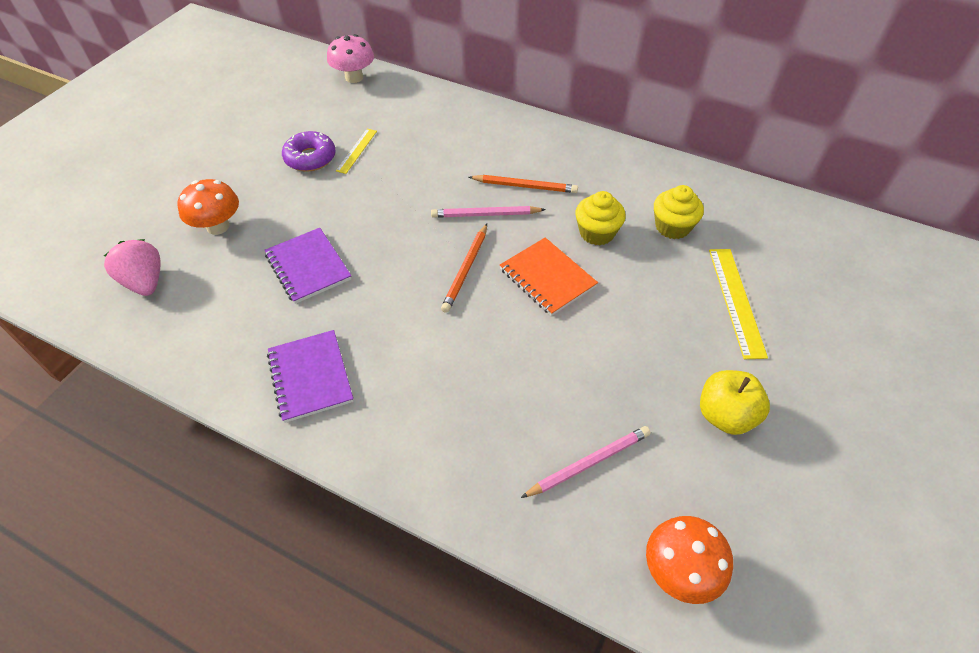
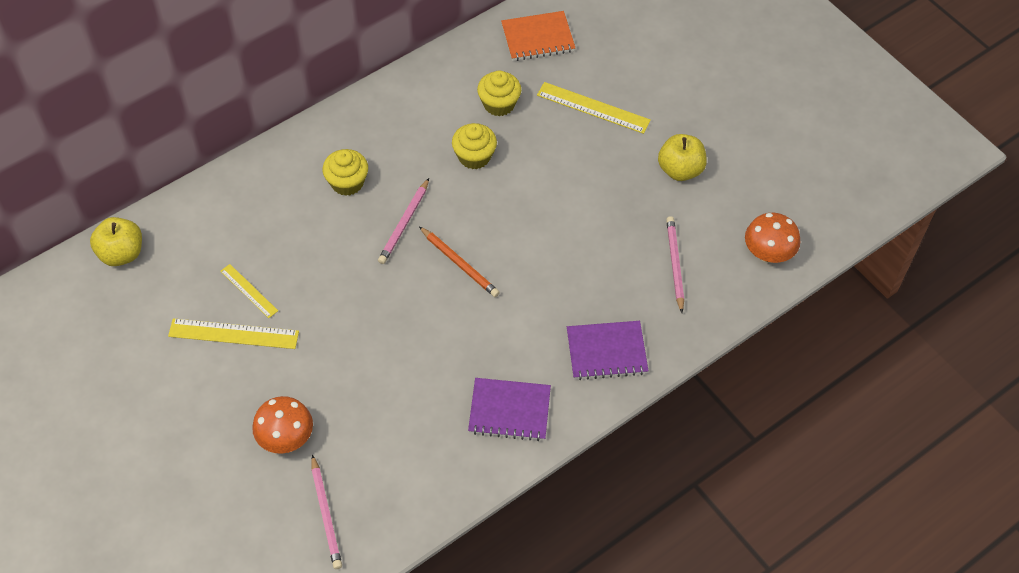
camera: 65 degrees left, 5 degrees up
pink strawberry [104,239,161,296] -> pink pencil [311,454,342,569]
purple notebook [264,228,352,304] -> purple notebook moved to [567,321,648,380]
purple donut [282,131,336,172] -> yellow ruler [168,318,299,349]
pink mushroom [327,34,374,83] -> yellow apple [90,217,142,266]
orange pencil [469,175,578,193] -> none
orange notebook [500,237,598,316] -> orange notebook moved to [501,11,575,61]
none -> yellow cupcake [322,149,368,196]

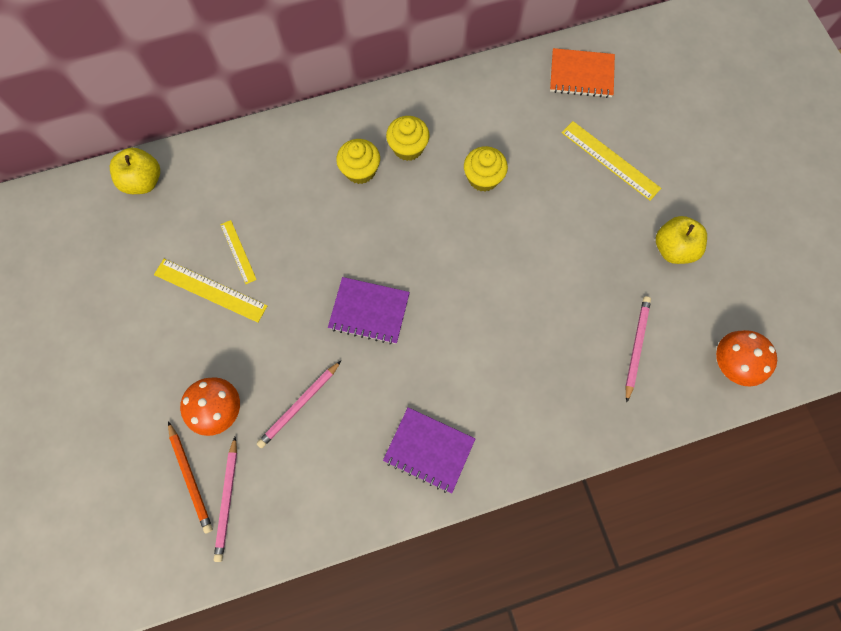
camera: 20 degrees right, 15 degrees up
pink pencil [378,178,429,264] -> pink pencil moved to [256,361,341,448]
orange pencil [419,226,500,297] -> orange pencil moved to [168,421,213,534]
yellow cupcake [477,70,521,116] -> yellow cupcake moved to [386,116,429,161]
purple notebook [567,321,648,380] -> purple notebook moved to [328,277,410,344]

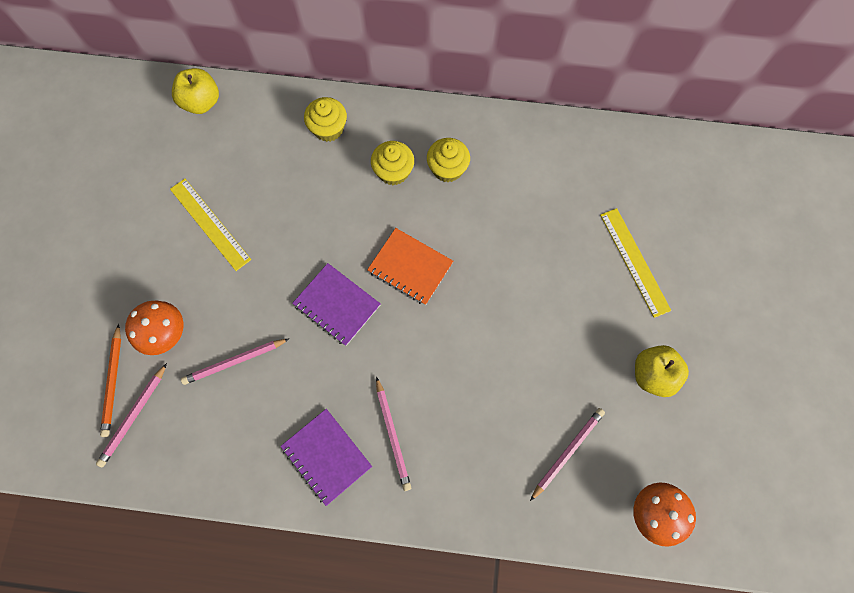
camera: 25 degrees right, 0 degrees up
yellow ruler [220,220,257,284] -> none
yellow cupcake [464,146,508,192] -> yellow cupcake moved to [304,97,347,142]
orange notebook [550,48,615,98] -> orange notebook moved to [367,228,453,305]
none -> pink pencil [376,377,411,491]

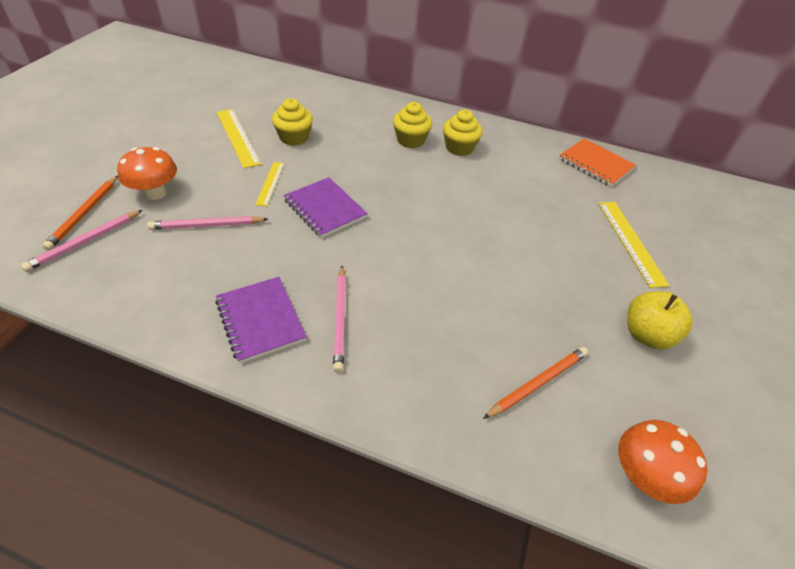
camera: 10 degrees right, 25 degrees down
yellow apple [172,68,219,114] -> none
yellow cupcake [304,97,347,142] -> yellow cupcake moved to [272,98,313,146]
orange notebook [367,228,453,305] -> orange notebook moved to [559,139,636,187]
pink pencil [530,408,605,501] -> orange pencil [483,347,588,419]
none -> yellow ruler [255,162,284,207]

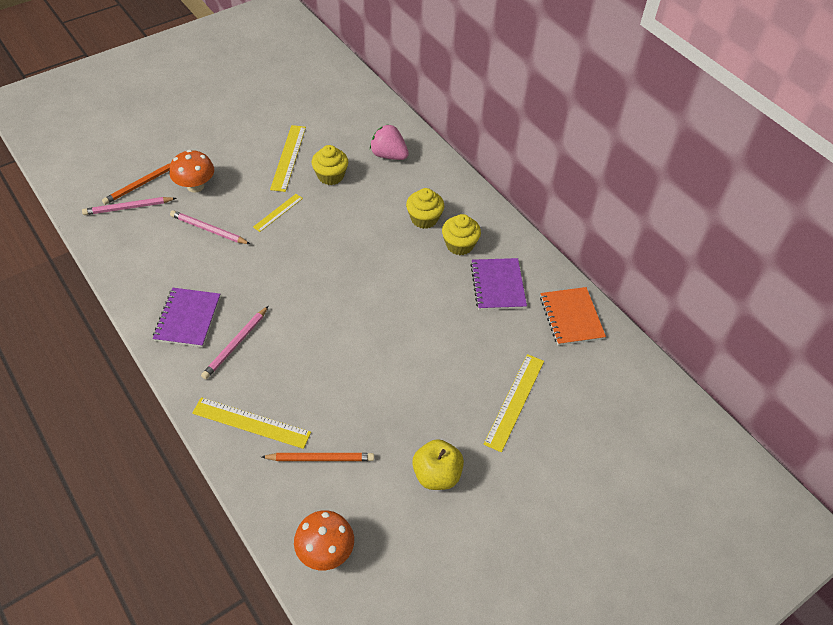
camera: 35 degrees right, 5 degrees up
purple notebook [284,177,368,238] -> purple notebook moved to [470,258,527,310]
none -> yellow ruler [192,397,311,449]
none -> pink strawberry [370,124,409,160]

